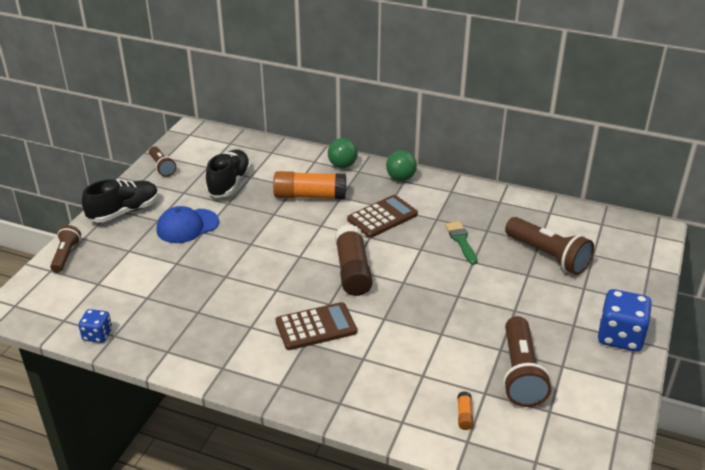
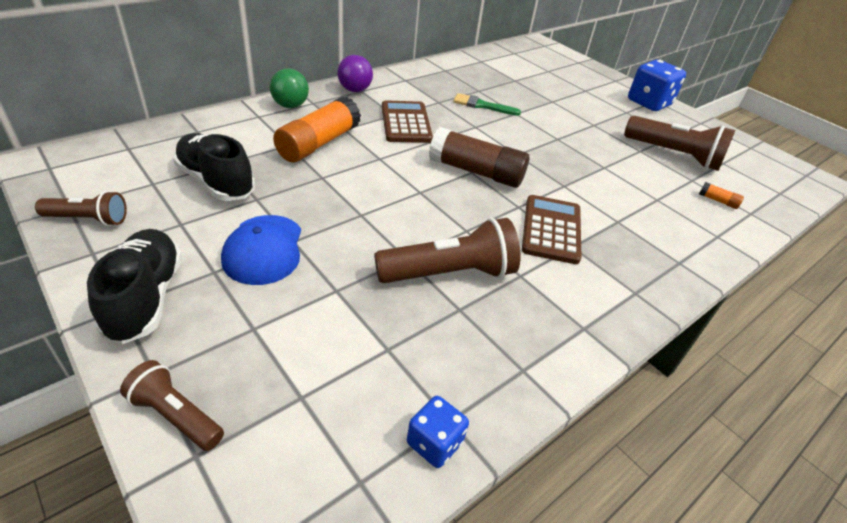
camera: 65 degrees left, 5 degrees up
green ball [386,150,417,181] -> purple ball [338,55,373,92]
brown flashlight [505,217,594,275] -> brown flashlight moved to [374,218,520,283]

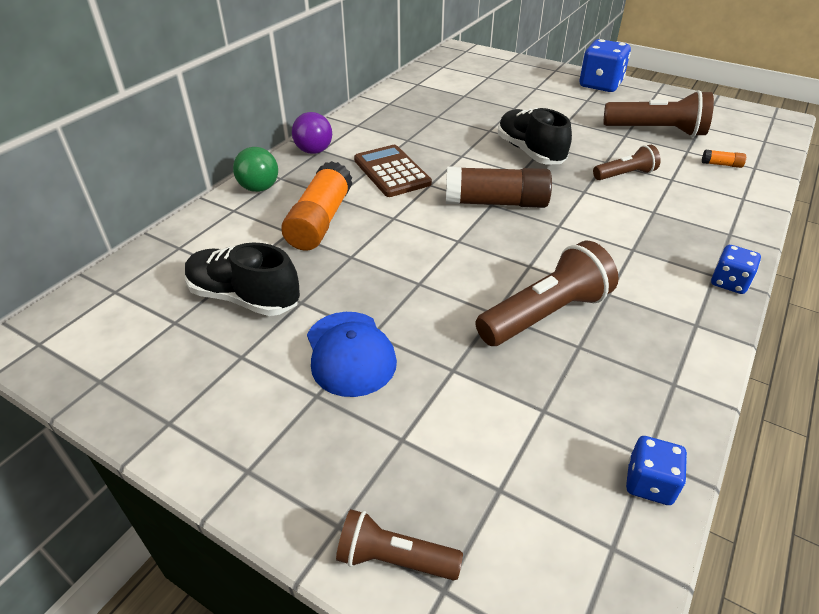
camera: 15 degrees left, 0 degrees up
brown flashlight [35,191,127,226] -> brown flashlight moved to [593,145,661,180]
black shoe [87,229,182,344] -> black shoe moved to [498,108,572,164]
green brush [453,93,521,116] -> none
brown calculator [522,195,582,264] -> none
none -> blue dice [711,245,761,294]

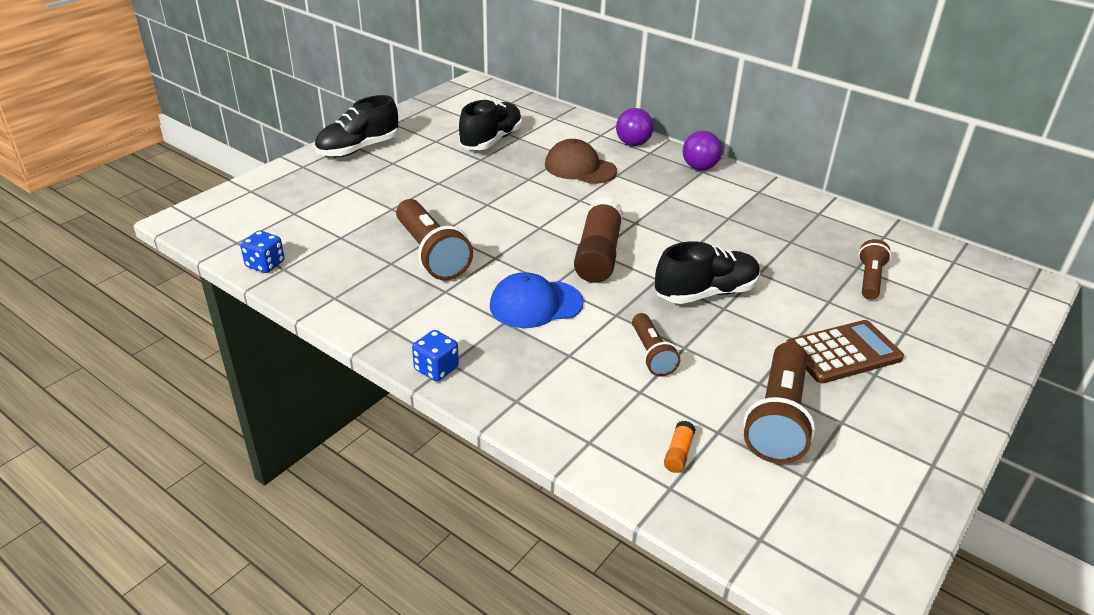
camera: 95 degrees right, 5 degrees down
green ball [233,147,278,192] -> purple ball [616,108,653,146]
orange glue stick [281,161,353,251] -> brown cap [545,139,617,184]
blue cap [307,312,397,397] -> blue cap moved to [490,272,584,328]
brown flashlight [336,509,463,581] -> brown flashlight moved to [858,239,891,300]
brown calculator [354,145,432,197] -> brown calculator moved to [786,320,904,383]
blue dice [580,39,631,92] -> none
none -> black shoe [314,95,398,157]

